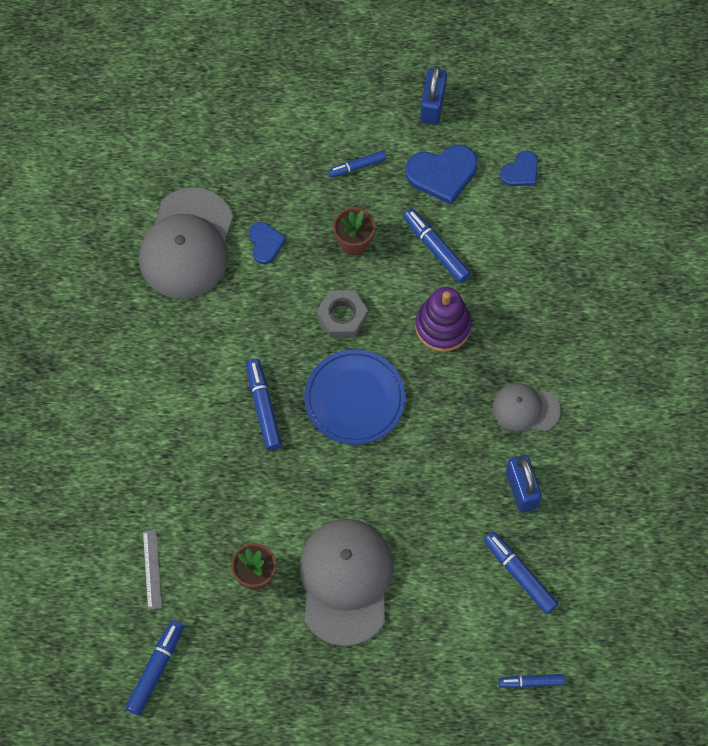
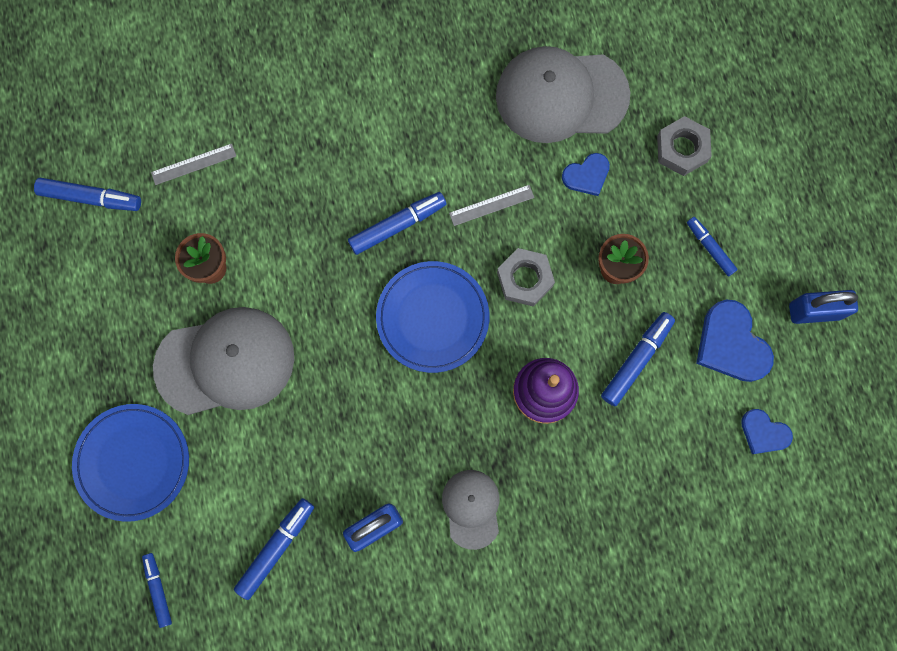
camera: 75 degrees right, 10 degrees up
none -> blue plate [72,404,189,522]
none -> grey ruler [449,185,534,226]
none -> grey nut [657,116,712,176]

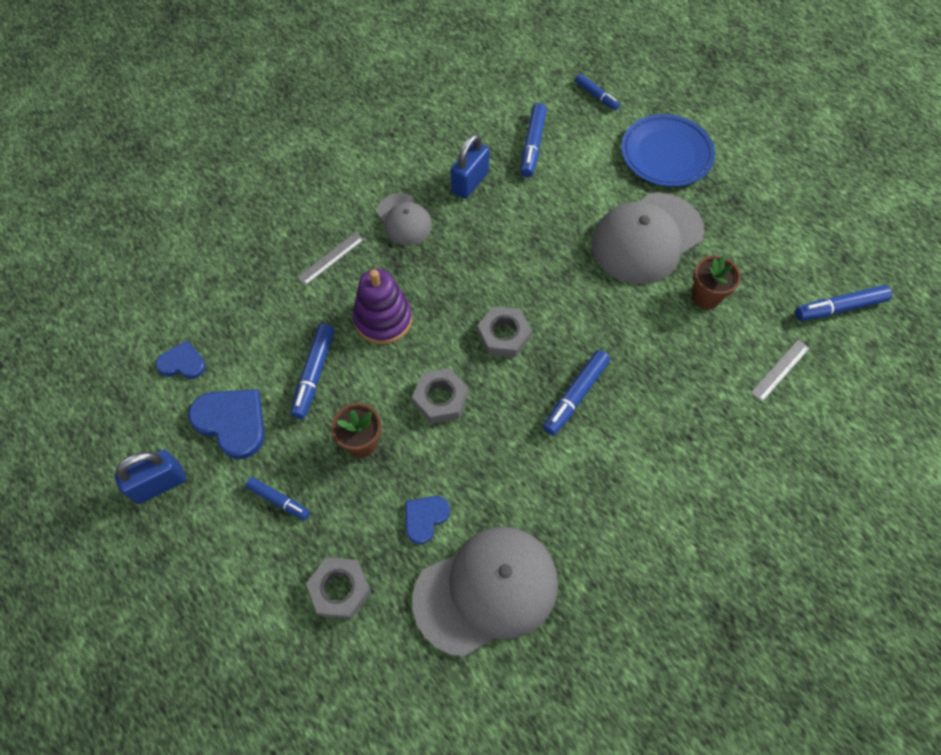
camera: 155 degrees right, 15 degrees down
blue plate [376,261,489,373] -> grey nut [477,306,532,358]
grey ruler [449,185,534,226] -> grey ruler moved to [297,232,364,285]

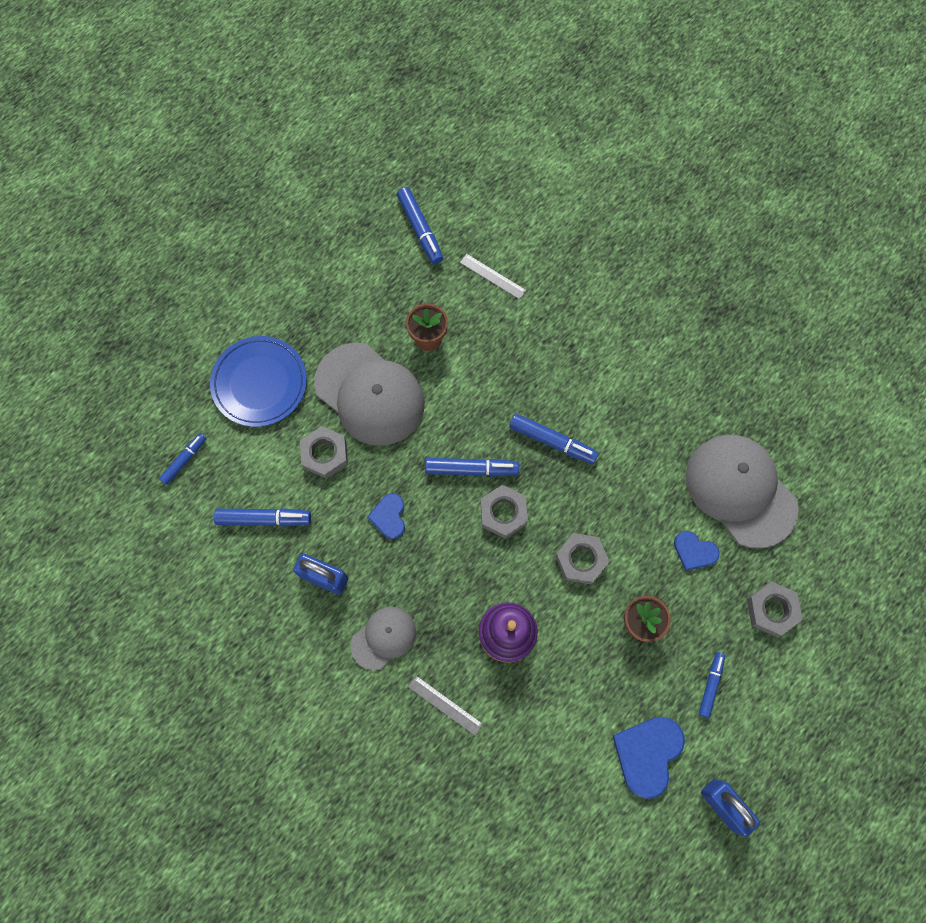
camera: 100 degrees left, 10 degrees up
blue heart [156,340,206,379] -> blue heart moved to [367,493,405,539]
blue marker [291,323,334,419] -> blue marker moved to [425,458,519,477]
none -> grey nut [300,426,348,479]

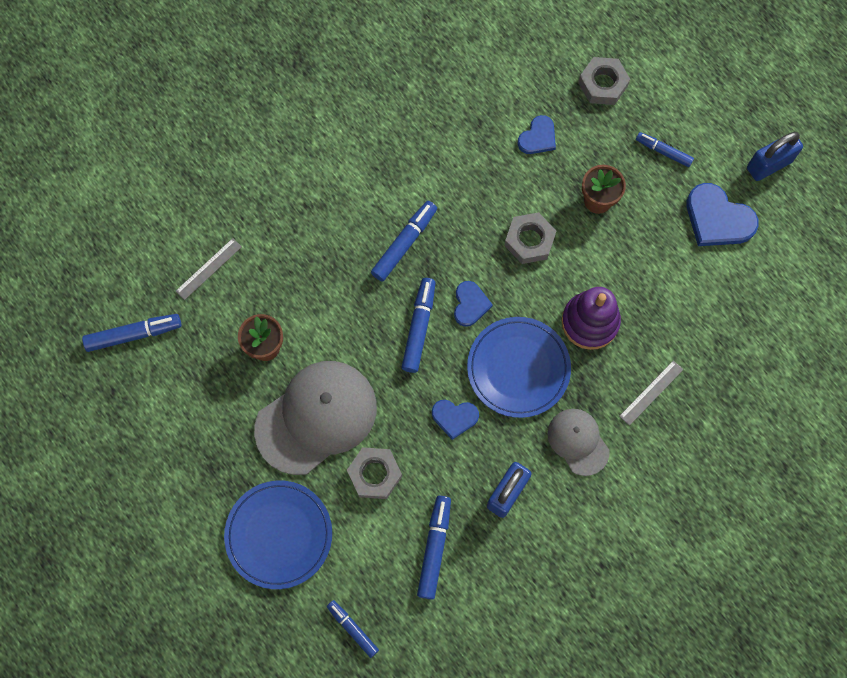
camera: 80 degrees left, 0 degrees up
grey nut [480,485,528,539] -> blue heart [454,281,493,327]
grey cap [686,435,799,549] -> none
none -> blue plate [467,317,571,418]

